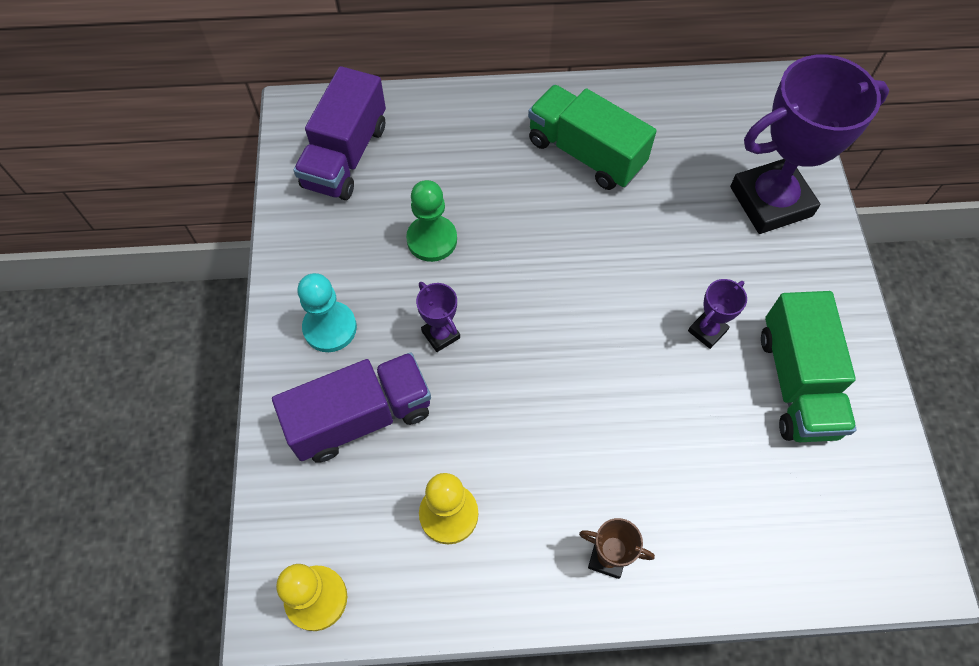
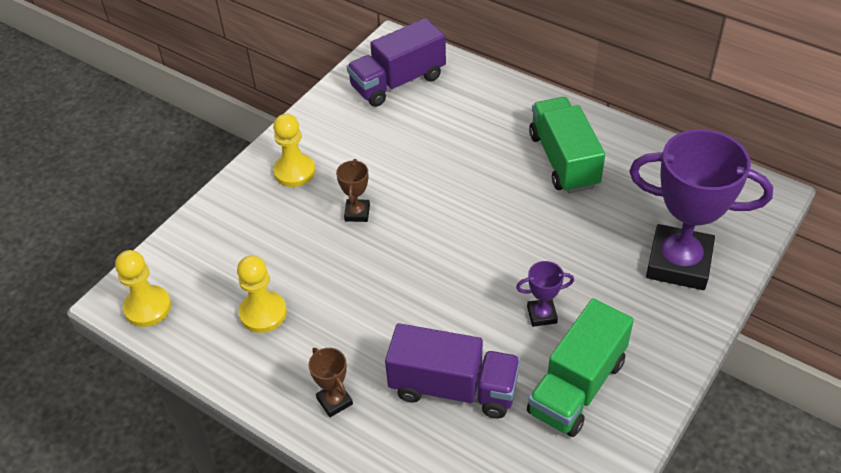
camera: 40 degrees right, 15 degrees down
purple truck [272,352,431,463] -> purple truck moved to [385,323,520,419]
turquoise pawn [297,273,357,352] -> yellow pawn [273,114,315,187]
green pawn [406,180,457,262] -> none
purple trophy [416,282,460,352] -> brown trophy [336,159,370,222]

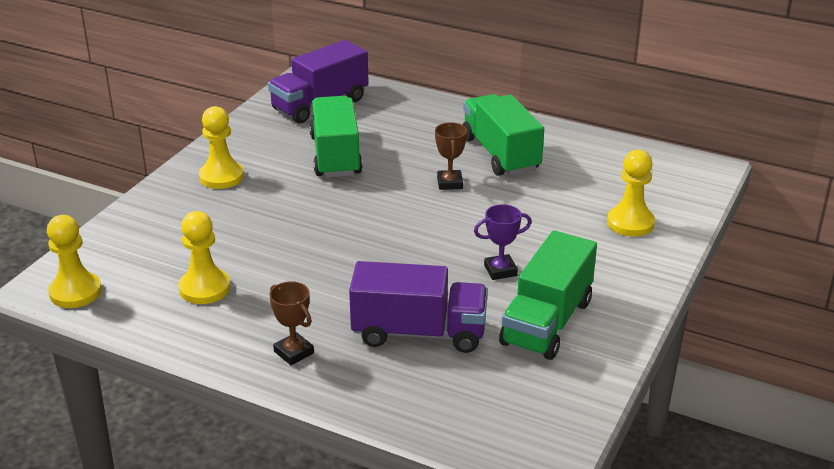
camera: 10 degrees left, 15 degrees down
brown trophy [336,159,370,222] -> brown trophy moved to [435,122,467,190]
purple trophy [629,129,773,290] -> yellow pawn [607,150,655,236]
none -> green truck [309,96,363,178]

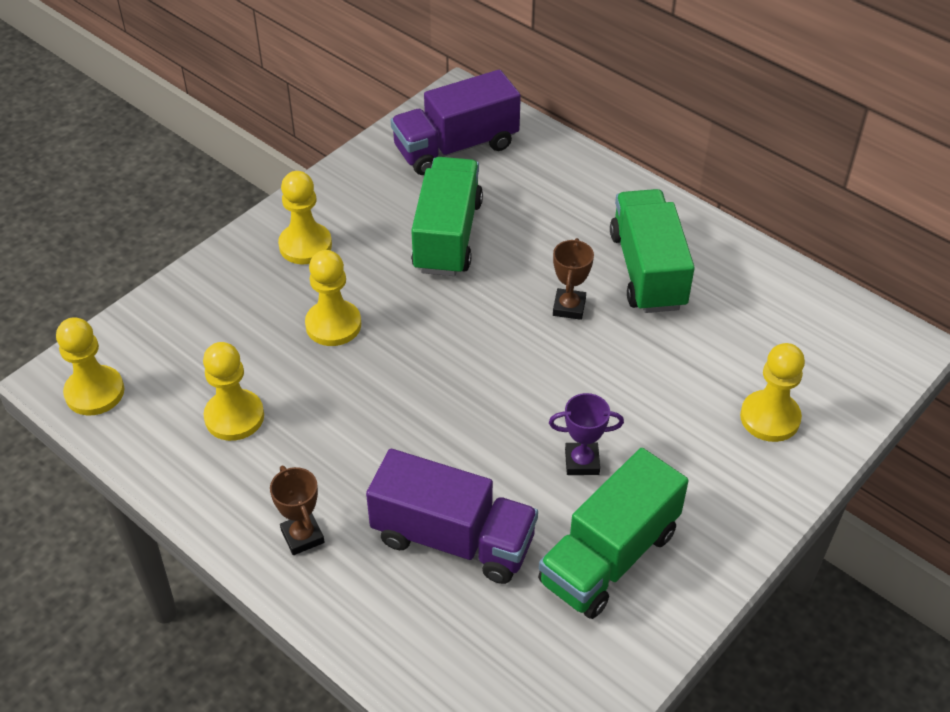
camera: 15 degrees right, 15 degrees up
none -> yellow pawn [305,250,361,346]

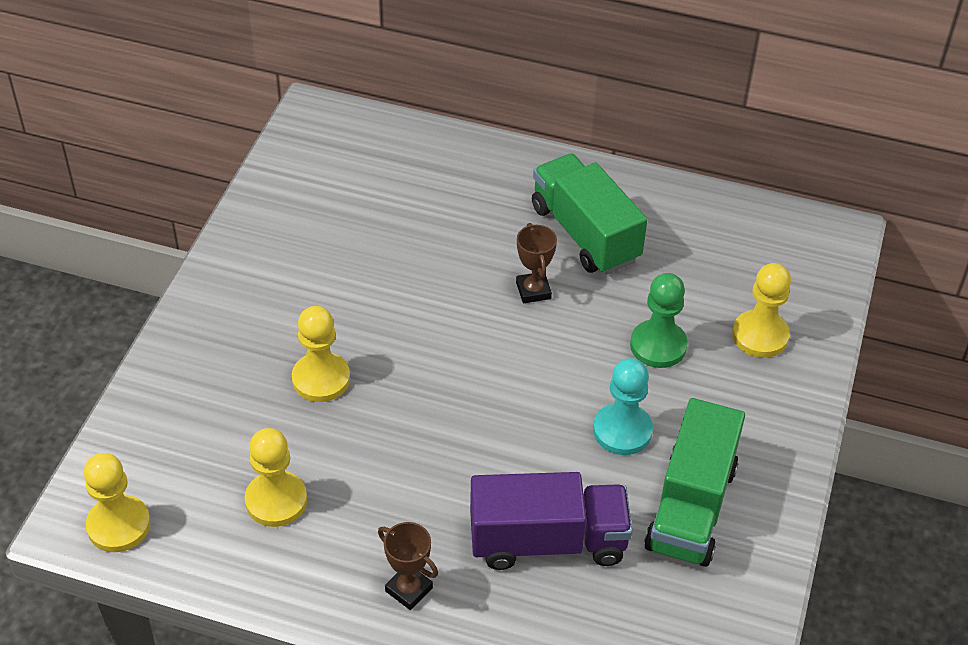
camera: 25 degrees left, 0 degrees up
yellow pawn [278,171,332,264] -> none
purple truck [391,70,521,175] -> none
green truck [411,157,483,276] -> none
purple trophy [549,393,624,475] -> turquoise pawn [593,358,653,455]
none -> green pawn [630,273,688,368]

